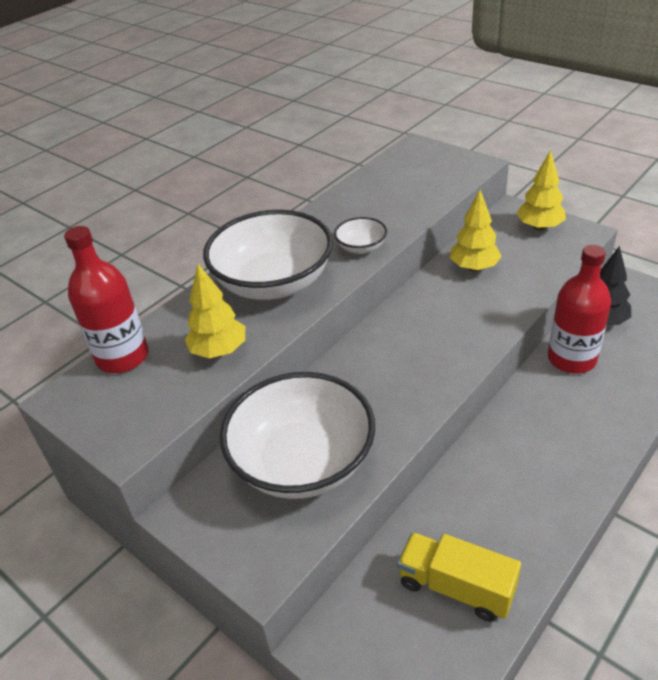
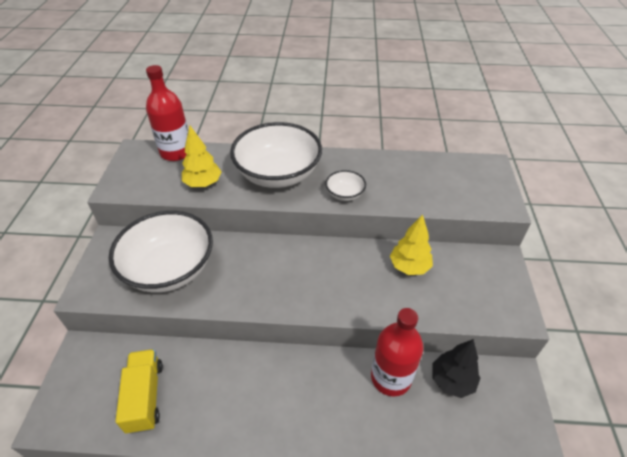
camera: 50 degrees right, 5 degrees up
yellow tree [516,150,566,231] -> none

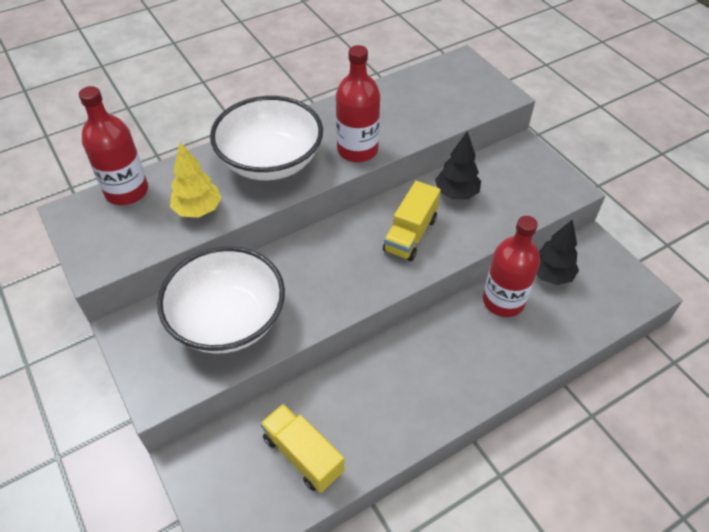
camera: 35 degrees left, 5 degrees up
white bowl [325,170,366,201] -> red bottle [336,45,380,162]
yellow tree [390,214,433,275] -> black tree [435,131,481,200]
none -> yellow truck [383,181,441,261]

